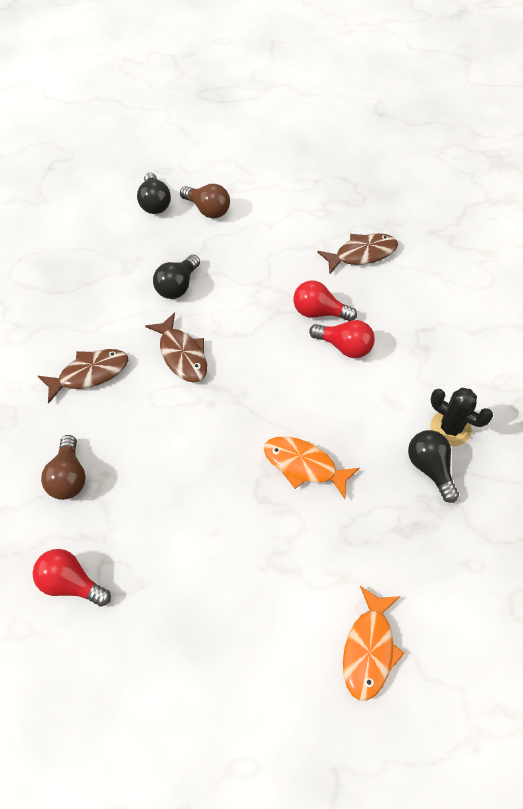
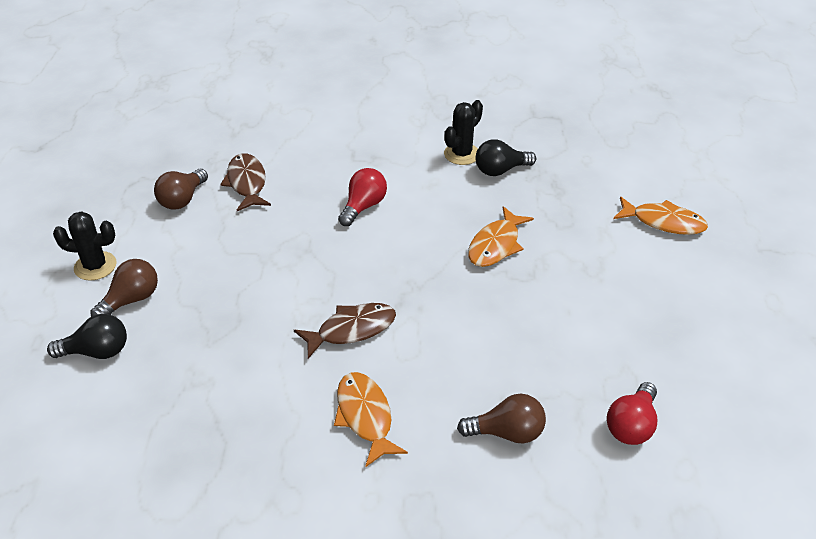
camera: 85 degrees left, 15 degrees down
brown fish [38,349,128,404] -> orange fish [334,372,408,468]
black light bulb [153,255,200,299] -> none
red light bulb [293,280,357,321] -> none
none -> black cactus [53,211,117,281]
none -> brown light bulb [154,169,208,210]

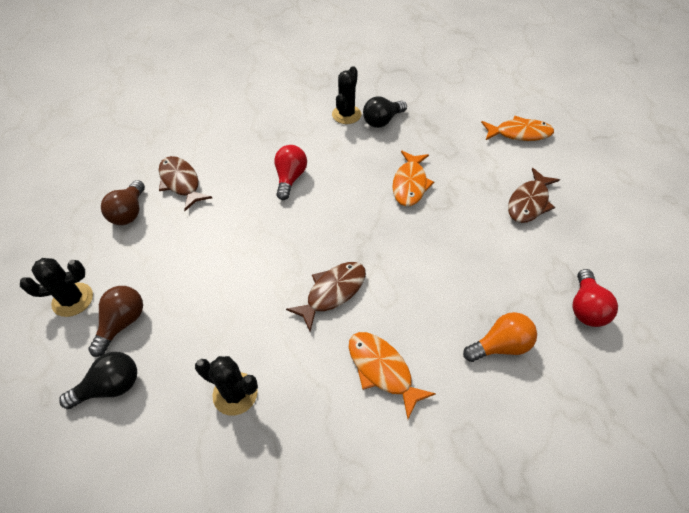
camera: 20 degrees left, 10 degrees up
brown light bulb [457,394,546,443] -> orange light bulb [463,312,537,362]
none -> black cactus [195,356,258,416]
none -> brown fish [508,168,560,223]

